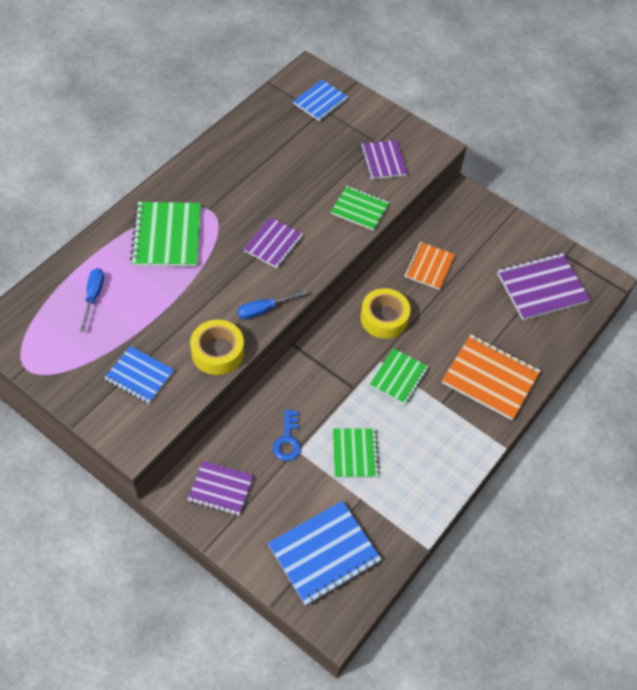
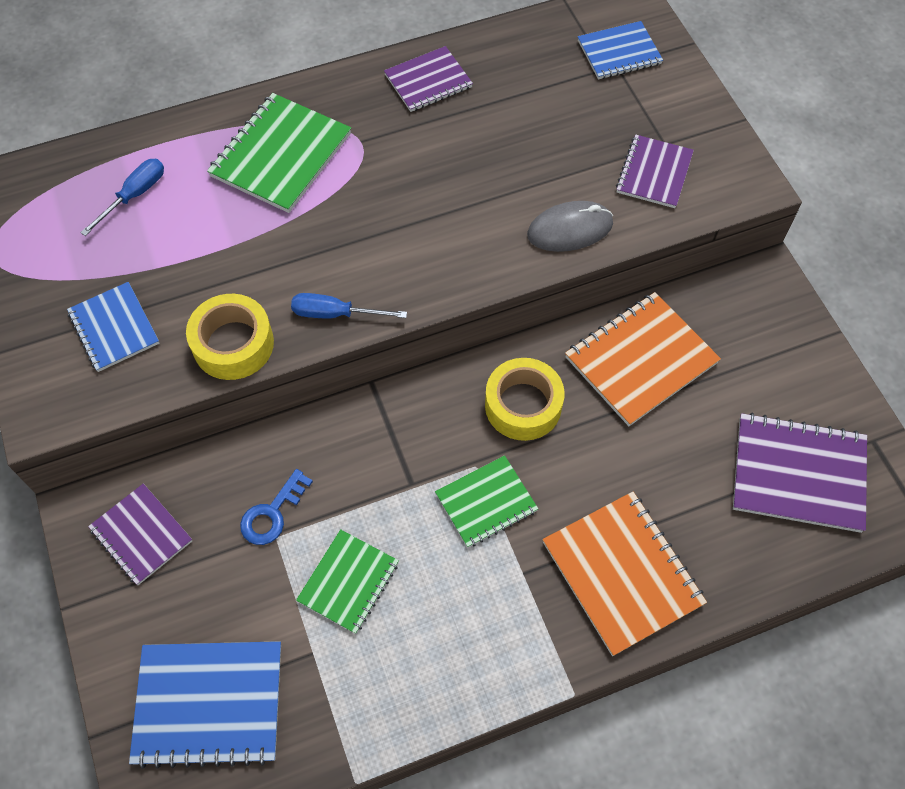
camera: 35 degrees right, 5 degrees up
purple notebook [244,217,303,268] -> purple notebook moved to [384,46,473,112]
green notebook [331,186,389,231] -> grey mouse [527,201,613,252]
orange notebook [404,242,455,290] -> orange notebook [565,292,721,426], size x1.58

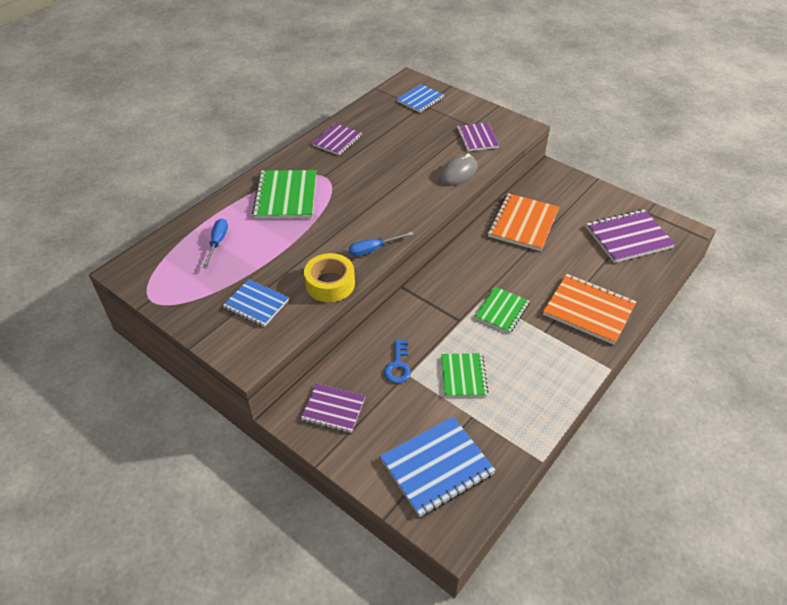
camera: 30 degrees left, 15 degrees down
yellow tape [485,358,565,441] -> none

